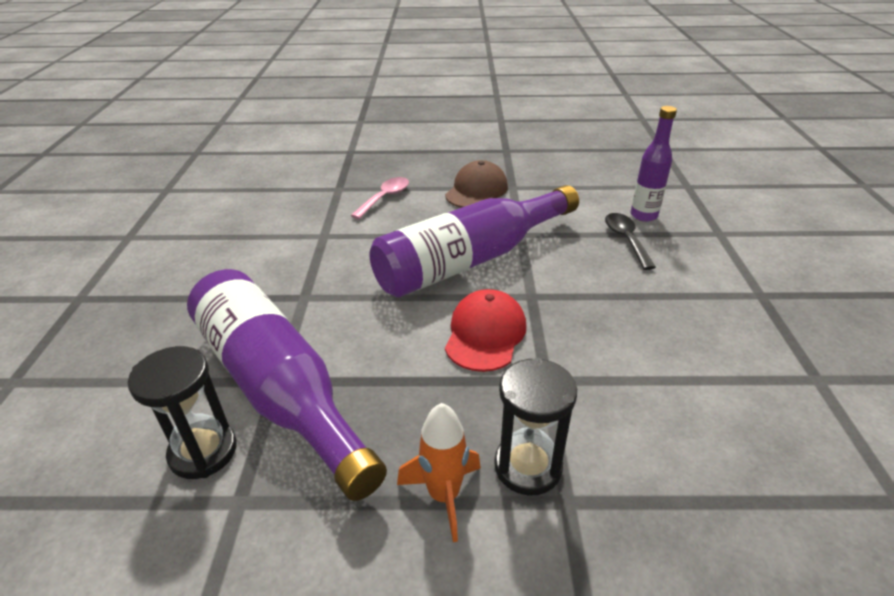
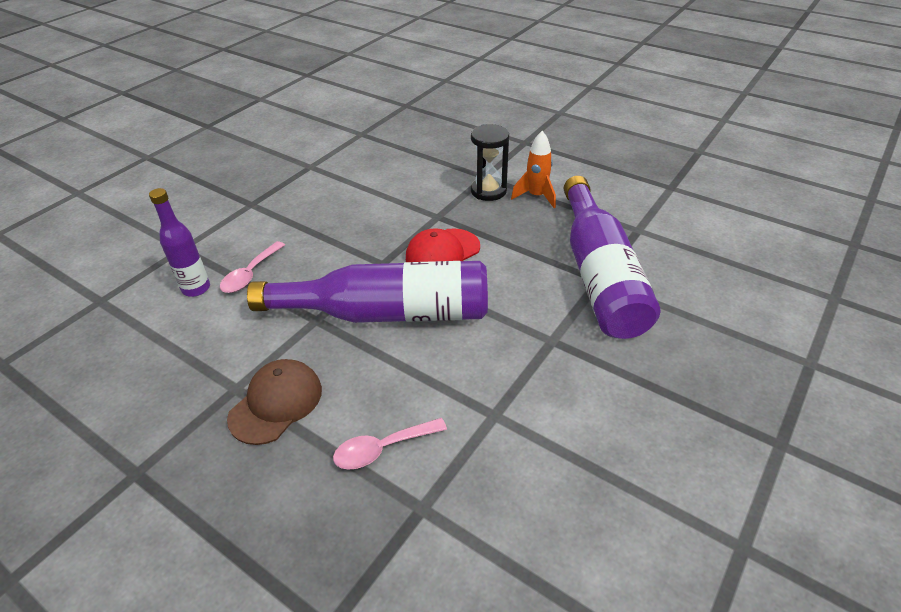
camera: 145 degrees left, 5 degrees up
black hourglass [128,346,237,479] -> none
brown cap [445,160,508,208] -> brown cap turned 150 degrees clockwise [227,359,322,445]
black spoon [605,213,656,270] -> pink spoon [220,241,285,293]

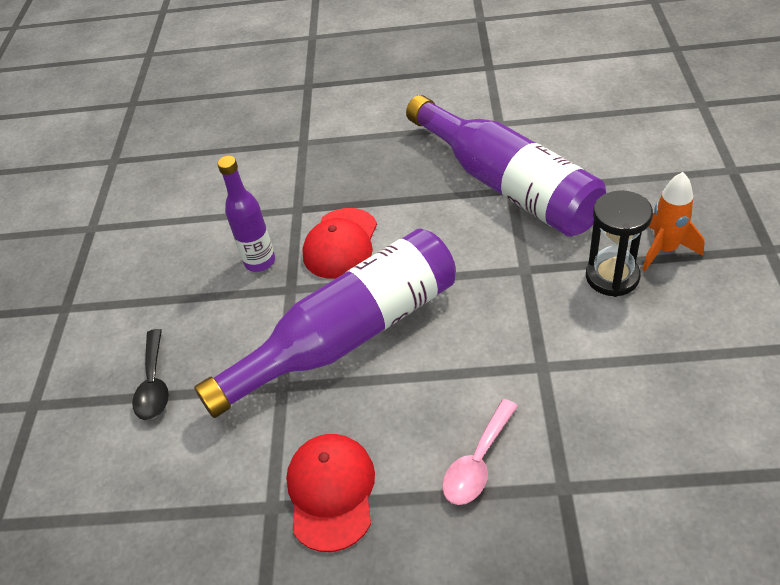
camera: 30 degrees left, 5 degrees up
purple bottle [149,188,210,297] -> purple bottle moved to [217,156,275,272]
pink spoon [220,241,285,293] -> black spoon [132,329,169,420]
brown cap [227,359,322,445] -> red cap [286,434,375,552]
black hourglass [471,124,509,201] -> black hourglass moved to [586,190,653,297]
orange rocket [511,131,556,208] -> orange rocket moved to [642,172,705,271]

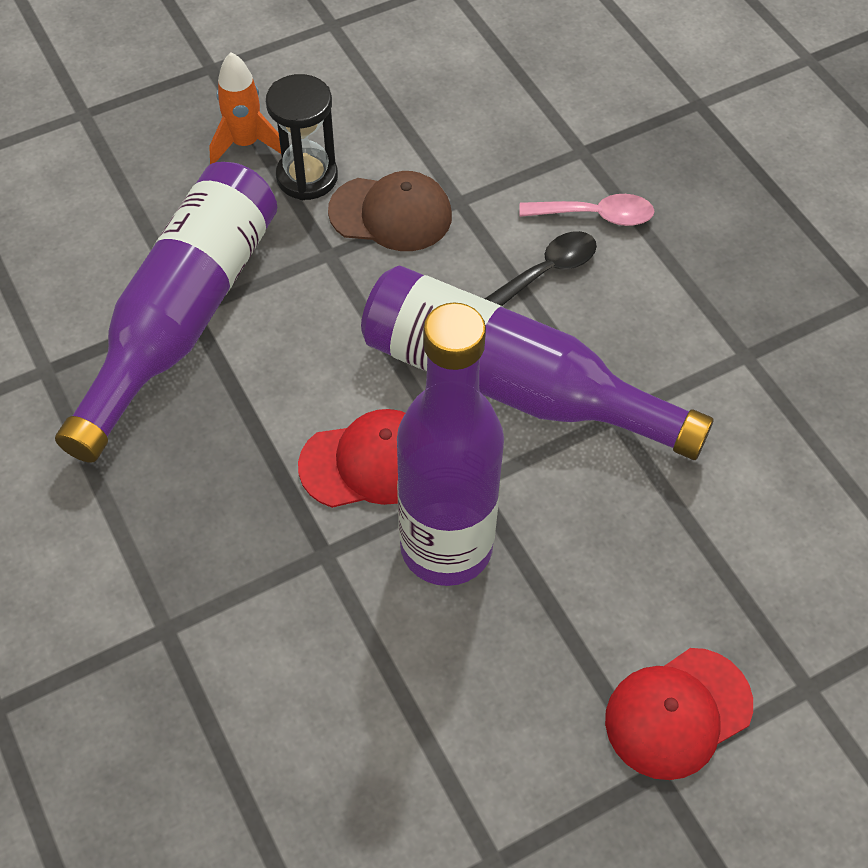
camera: 125 degrees left, 10 degrees up
black spoon [132,329,169,420] -> black spoon moved to [485,231,597,306]
purple bottle [217,156,275,272] -> purple bottle [397,302,504,586], size x1.91
red cap [286,434,375,552] -> red cap moved to [605,648,753,780]
none -> brown cap [328,171,452,251]

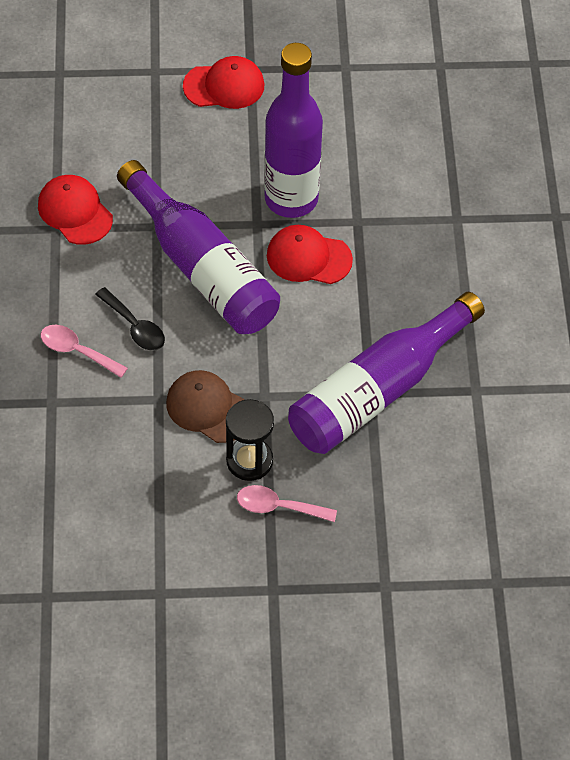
camera: 155 degrees left, 0 degrees up
orange rocket [209,52,281,164] -> pink spoon [237,485,337,522]
black spoon [485,231,597,306] -> black spoon turned 120 degrees counterclockwise [95,287,165,351]
none -> red cap [38,175,113,245]

